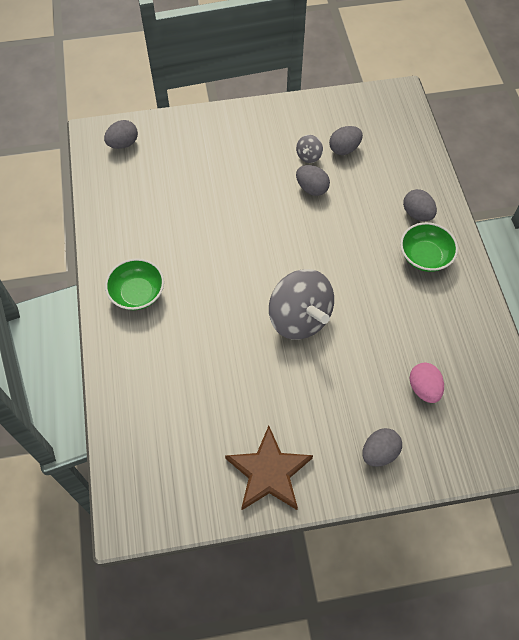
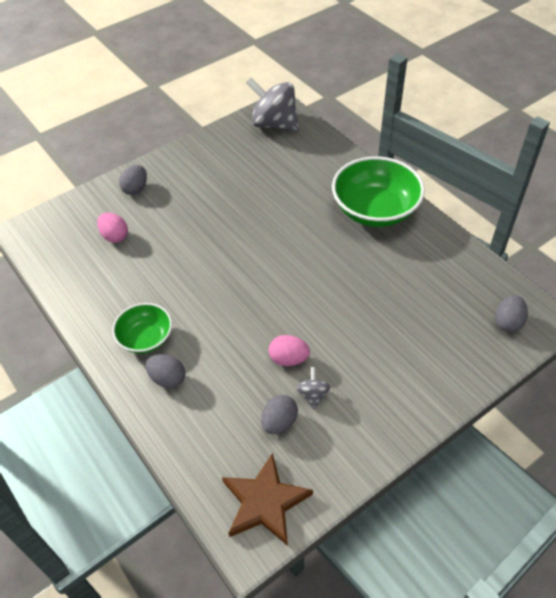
camera: 155 degrees right, 10 degrees down
green bowl [105,258,164,310] -> green bowl [332,156,425,227], size x1.75
brown star [225,426,313,510] -> brown star moved to [222,453,313,546]
grey spinning top [269,269,334,340] -> grey spinning top moved to [246,78,299,131]
grey egg [296,165,330,196] -> pink egg [269,335,310,366]

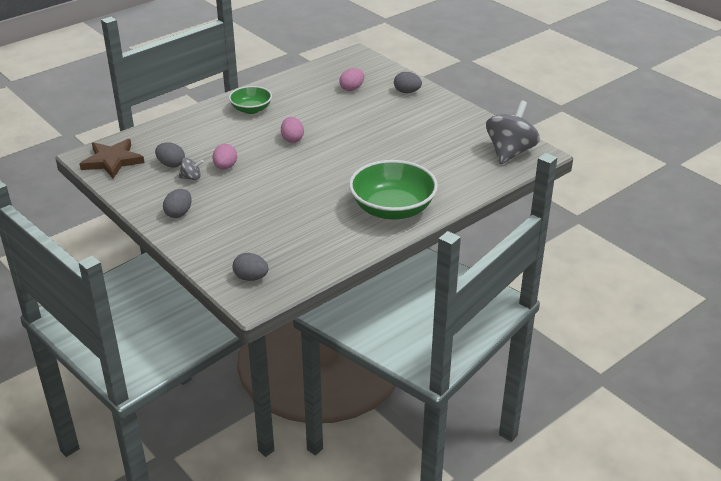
camera: 85 degrees right, 15 degrees down
grey egg [145,354,185,388] -> grey egg moved to [163,189,192,218]
none -> pink egg [281,117,304,143]

